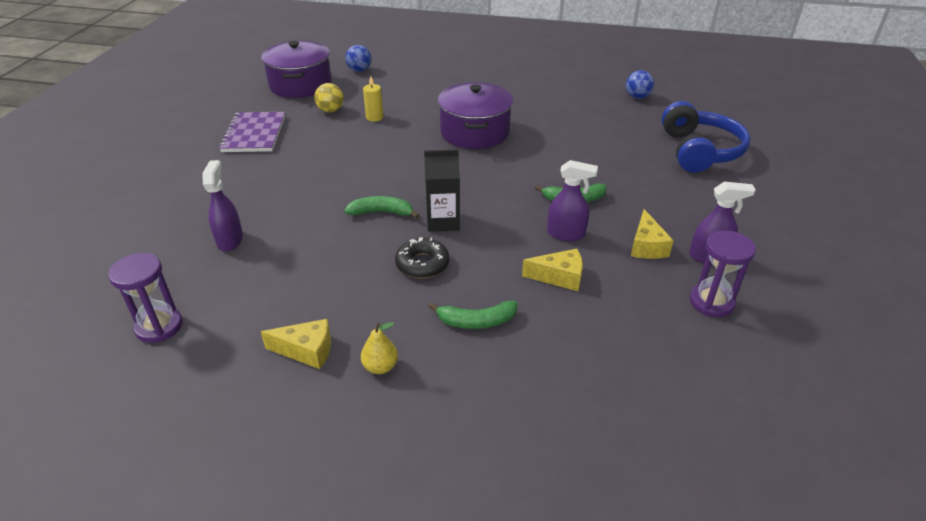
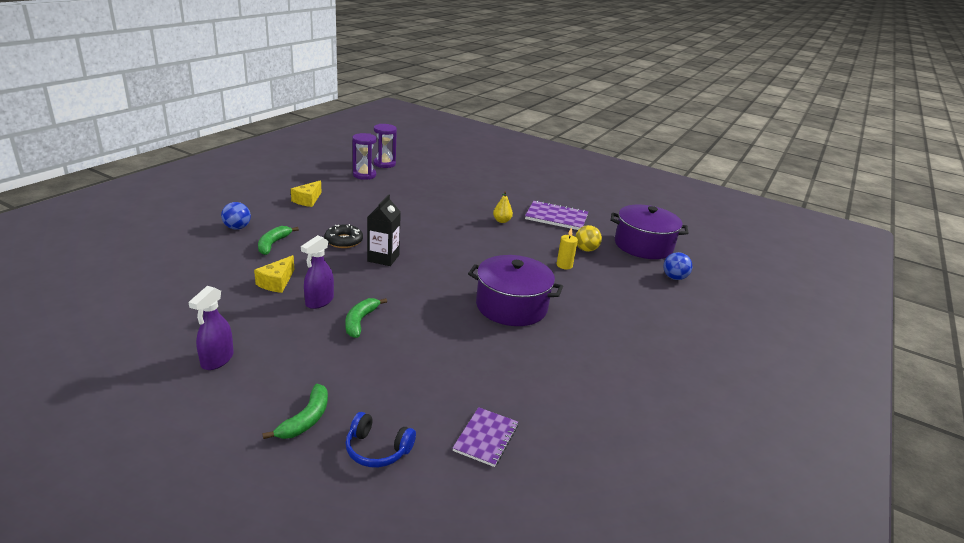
camera: 105 degrees right, 10 degrees down
purple spray bottle [203,160,243,252] -> none
green banana [344,196,419,219] -> green banana moved to [262,384,328,439]
yellow pear [361,322,398,374] -> yellow pear moved to [493,191,513,223]
blue ball [626,70,654,99] -> blue ball moved to [221,202,251,230]
yellow cheese [631,209,674,259] -> none
blue headphones [662,101,750,173] -> blue headphones [345,412,416,468], size x0.53
purple hourglass [690,230,756,317] -> purple hourglass moved to [374,124,397,168]
none -> purple notebook [453,407,518,467]

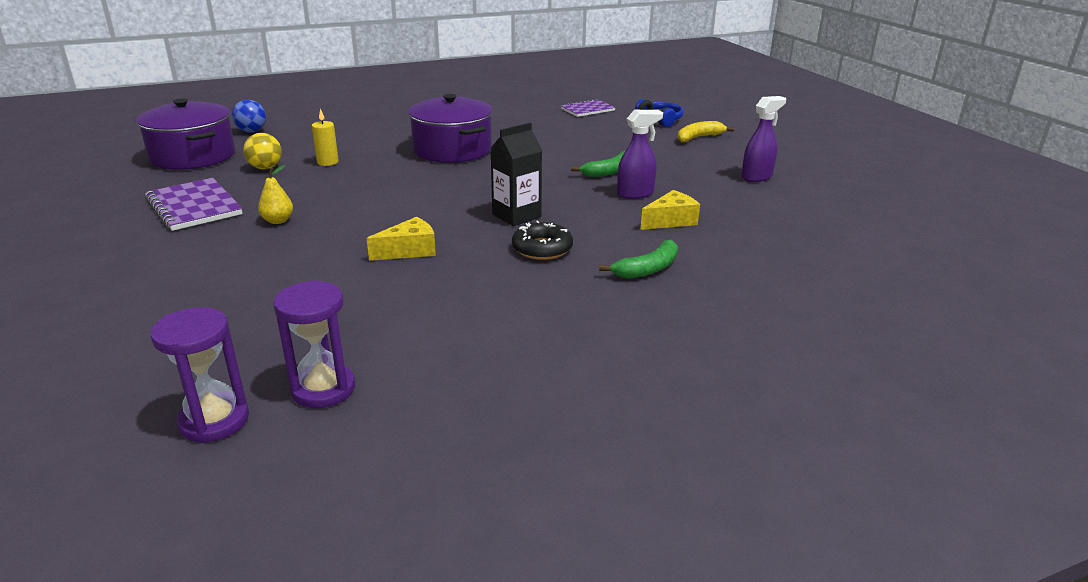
camera: 140 degrees left, 0 degrees up
blue ball [221,202,251,230] -> none
green banana [262,384,328,439] -> yellow banana [677,121,734,142]
yellow cheese [291,180,322,207] -> yellow cheese moved to [367,217,436,261]

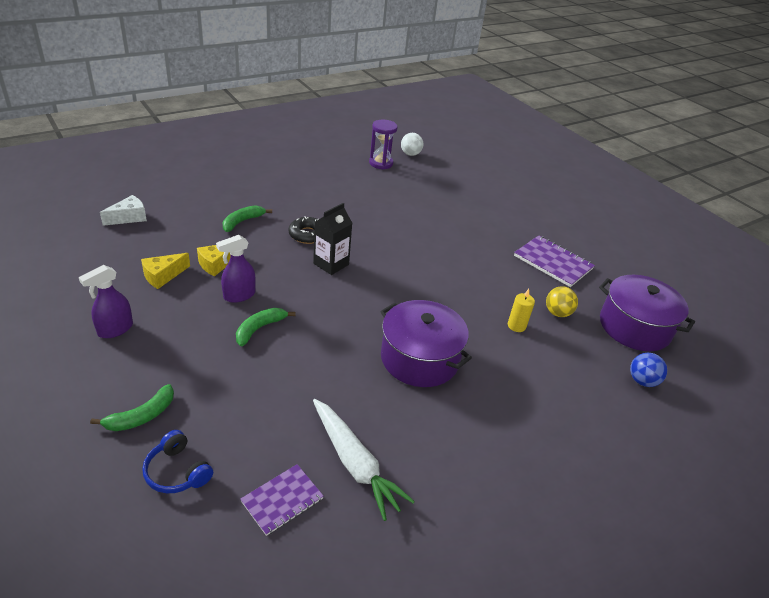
camera: 165 degrees right, 10 degrees up
purple hourglass [151,307,249,443] -> white ball [401,133,423,156]
yellow pear [258,165,293,224] -> none
yellow cheese [367,217,436,261] -> yellow cheese moved to [141,253,190,289]
yellow banana [677,121,734,142] -> green banana [90,384,174,431]
none -> white cheese [100,195,147,226]
none -> white carrot [313,399,415,521]

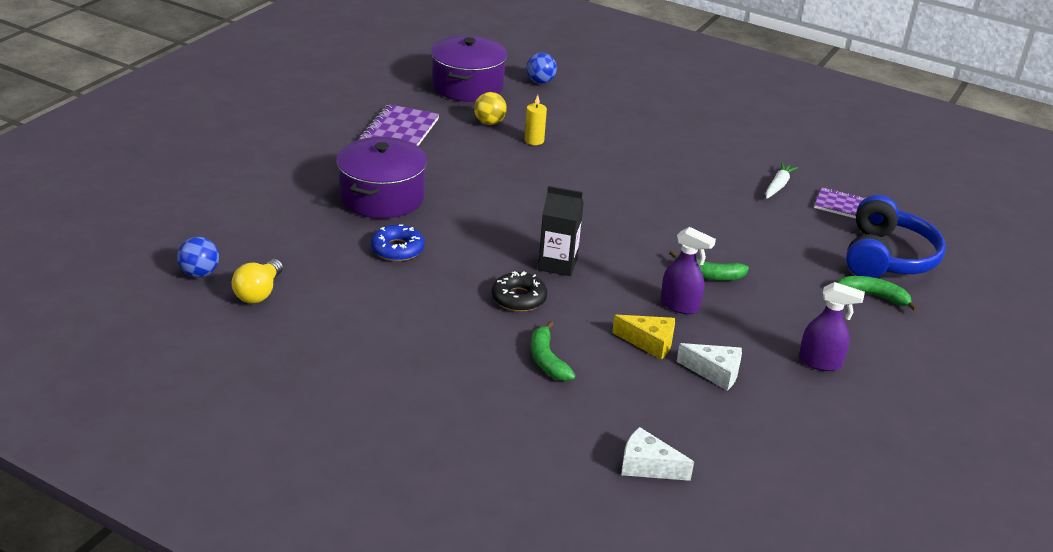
camera: 115 degrees left, 5 degrees down
yellow cheese [141,253,190,289] -> white cheese [676,343,742,391]
blue headphones [142,430,213,493] -> blue headphones [846,195,946,278], size x1.88
green banana [223,205,272,232] -> green banana turned 60 degrees clockwise [531,321,576,381]
white carrot [313,399,415,521] -> white carrot [766,163,798,199], size x0.58
purple hourglass [369,119,398,170] -> yellow light bulb [231,259,283,303]
purple pot [380,300,472,387] -> purple pot moved to [336,137,427,219]
white ball [401,133,423,156] -> blue ball [177,237,219,277]
none -> blue donut [371,224,424,261]

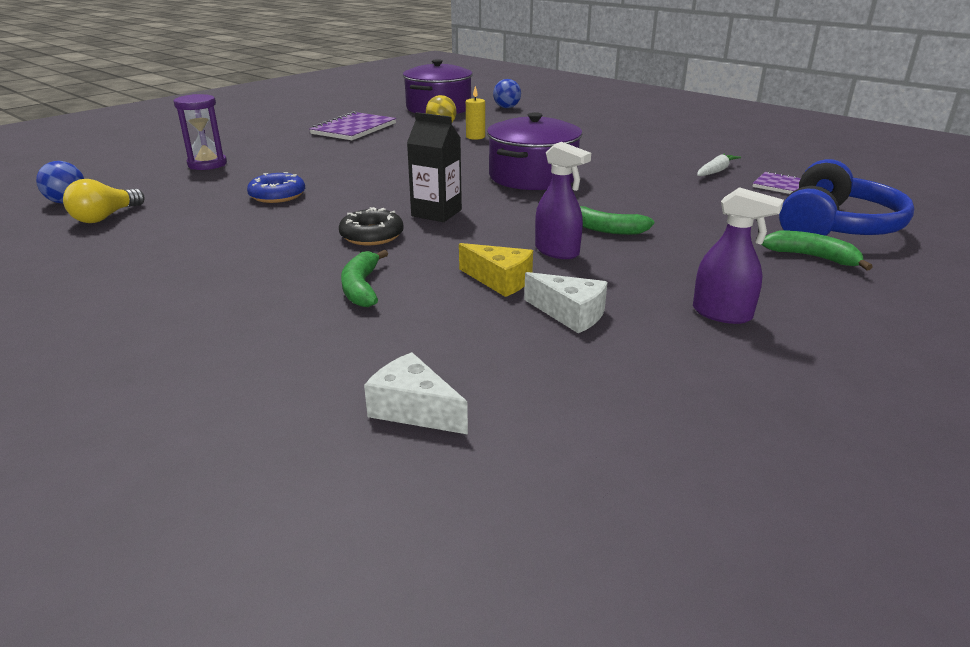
camera: 15 degrees right, 5 degrees down
purple pot [336,137,427,219] -> purple pot moved to [487,112,582,190]
none -> purple hourglass [173,94,227,170]

